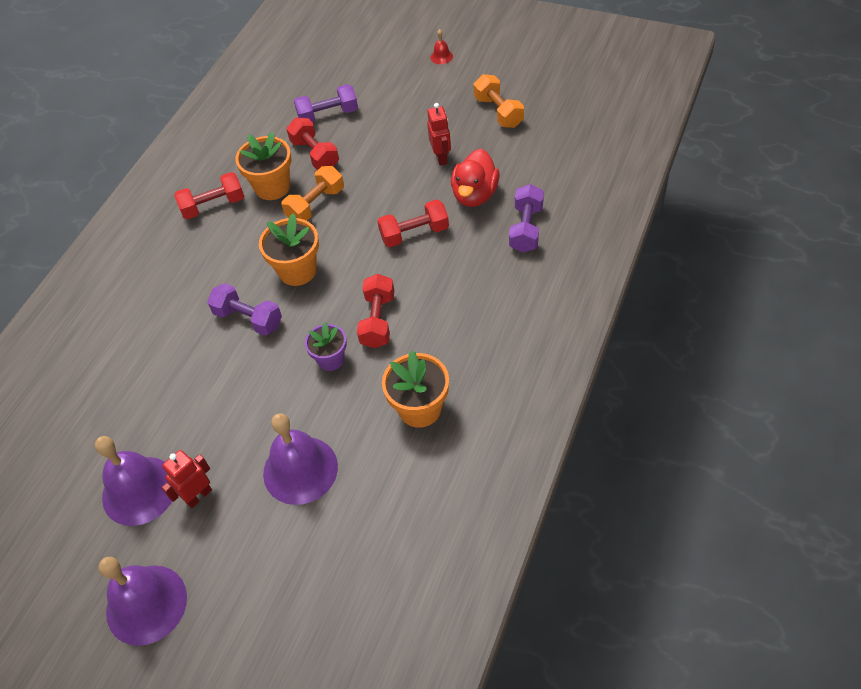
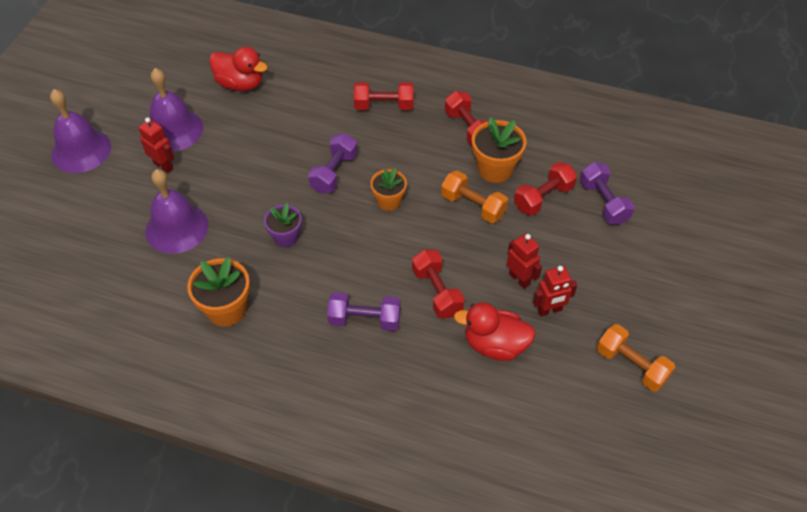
camera: 80 degrees right, 0 degrees up
orange flower pot [259,213,319,286] -> orange flower pot [370,168,407,211], size x0.66
red dumbbell [357,274,394,348] -> red dumbbell moved to [354,82,413,110]
red bell [430,29,453,64] -> none
orange dumbbell [474,74,524,128] -> orange dumbbell turned 75 degrees clockwise [597,324,675,392]
purple dumbbell [509,184,544,253] -> purple dumbbell moved to [327,292,401,331]
none -> red duck [209,47,268,91]
none -> red robot [507,233,542,289]

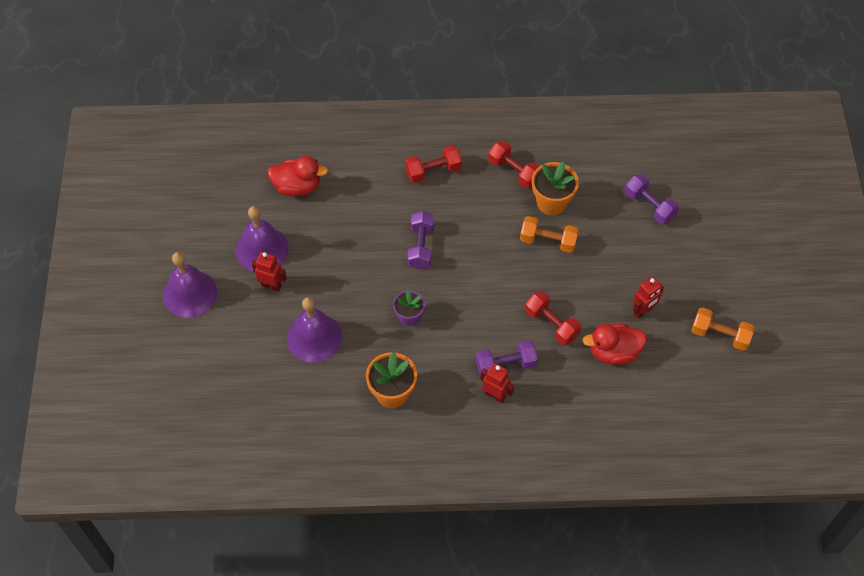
camera: 20 degrees left, 5 degrees up
orange flower pot [370,168,407,211] -> none
red robot [507,233,542,289] -> red robot moved to [480,363,514,403]
red dumbbell [514,162,577,216] -> none

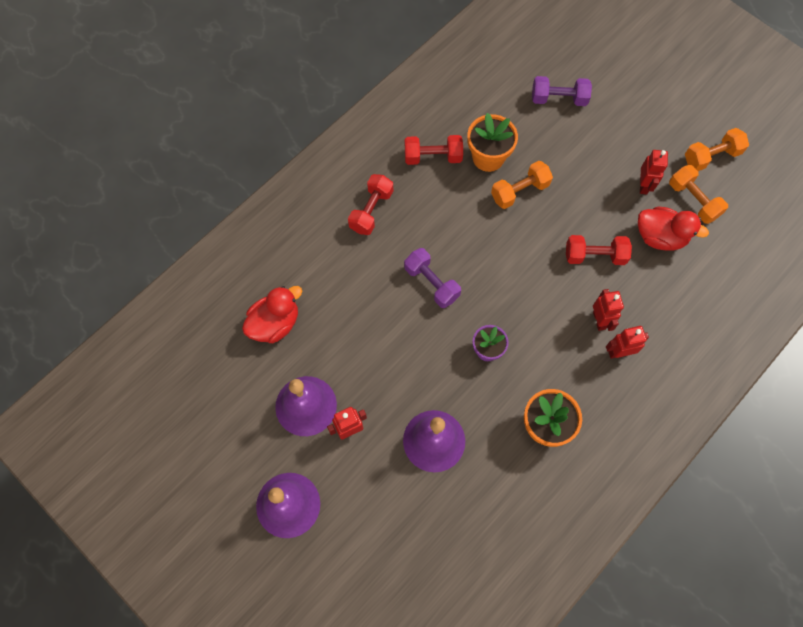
camera: 45 degrees left, 10 degrees up
purple dumbbell [476,340,538,376] -> red robot [593,289,624,331]
red duck [582,324,647,365] -> red duck turned 105 degrees counterclockwise [638,206,709,251]
none -> orange dumbbell [669,165,728,224]

